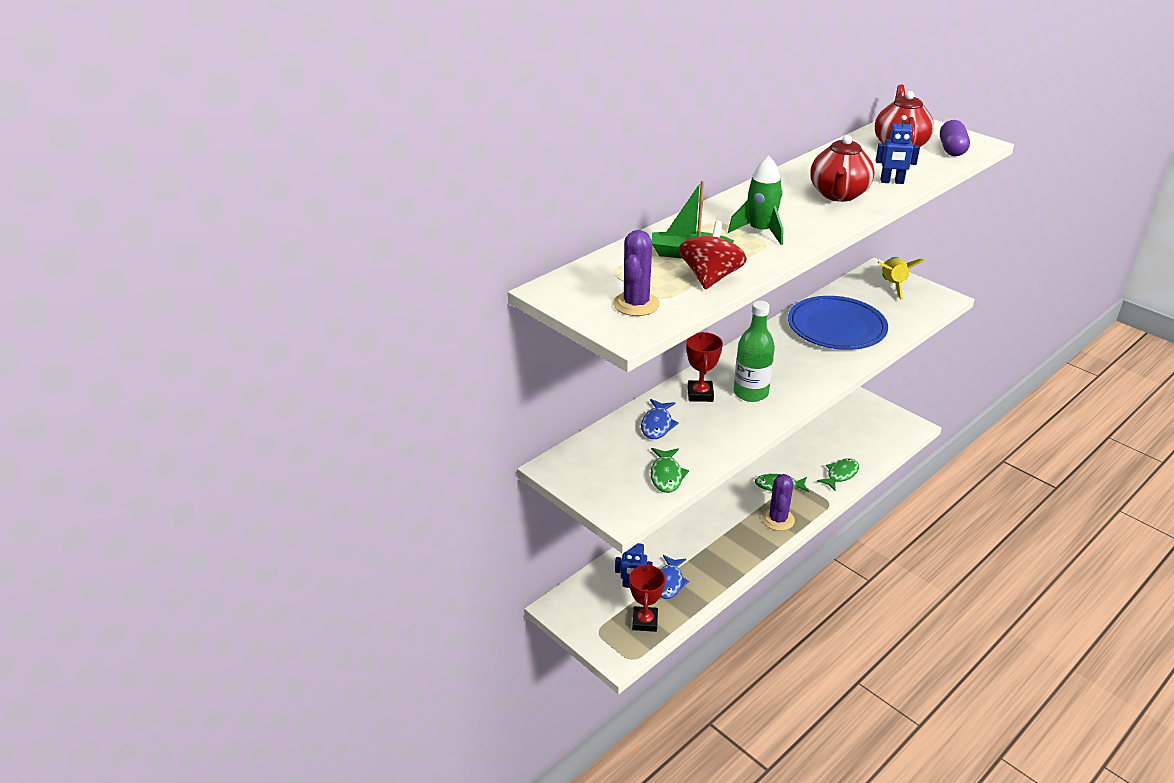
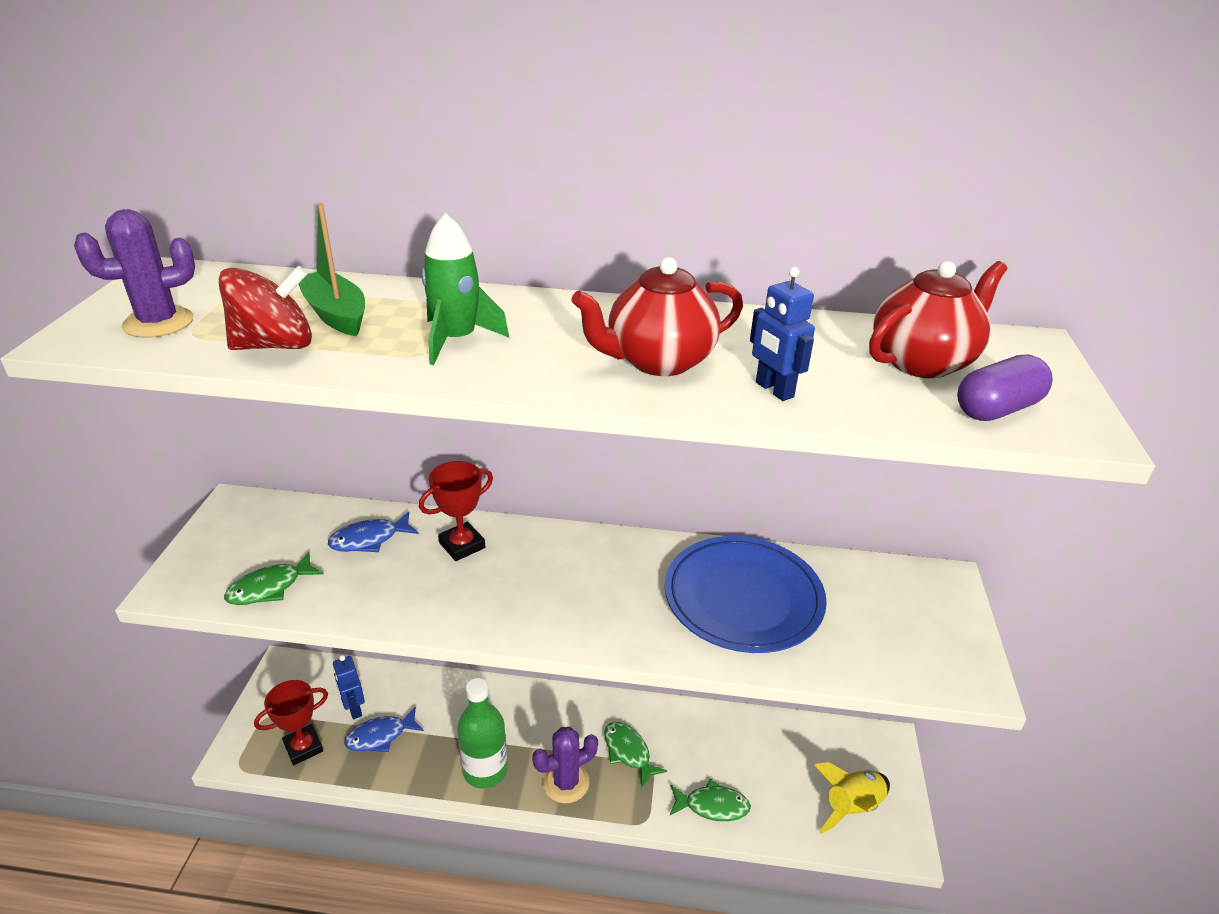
camera: 50 degrees right, 0 degrees up
green bottle [734,301,775,402] -> green bottle moved to [457,678,508,789]
yellow rocket [878,257,925,299] -> yellow rocket moved to [815,762,890,834]

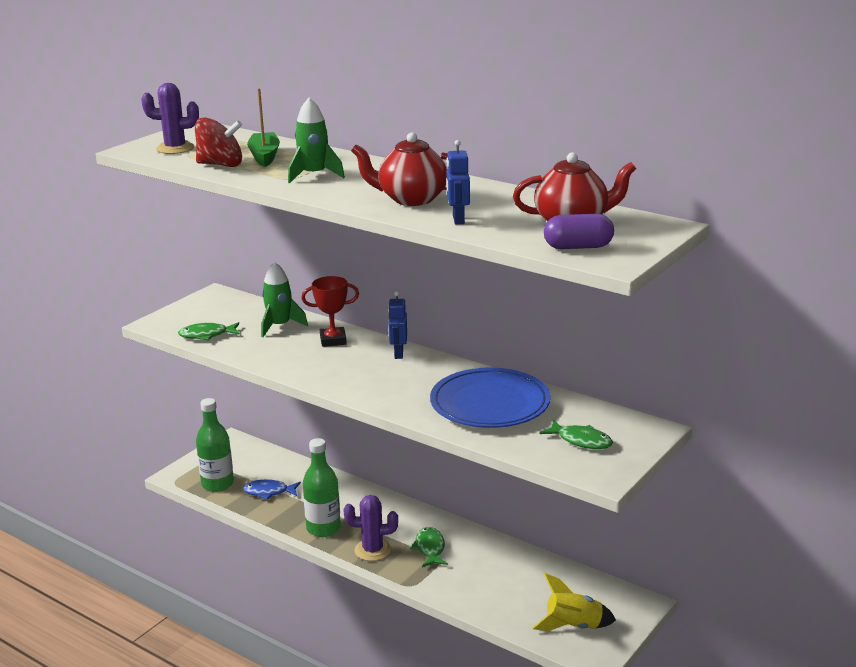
camera: 30 degrees right, 10 degrees down
red trophy [254,680,328,766] -> green bottle [196,398,234,492]
blue fish [328,512,419,552] -> green rocket [261,262,308,337]
blue robot [333,655,365,719] -> blue robot moved to [388,291,407,359]
green fish [670,779,751,821] -> green fish moved to [540,420,613,449]

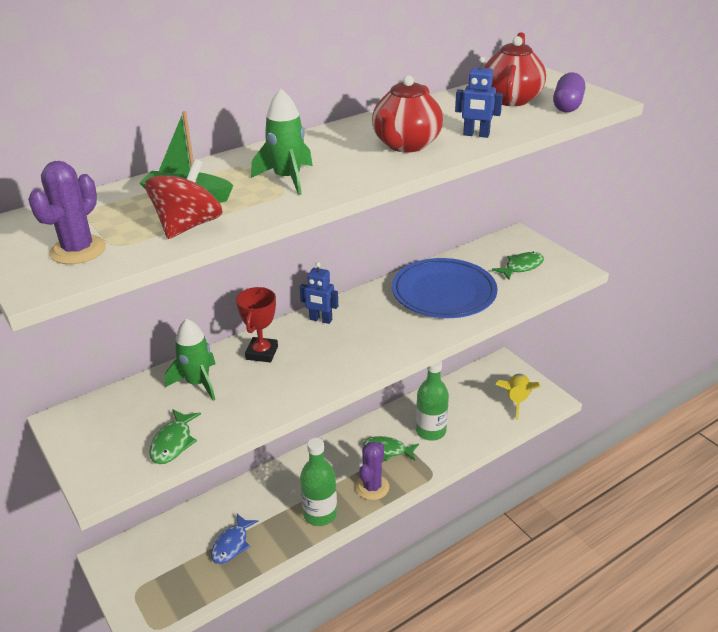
camera: 70 degrees left, 10 degrees up
green bottle [196,398,234,492] -> green bottle moved to [416,361,449,441]

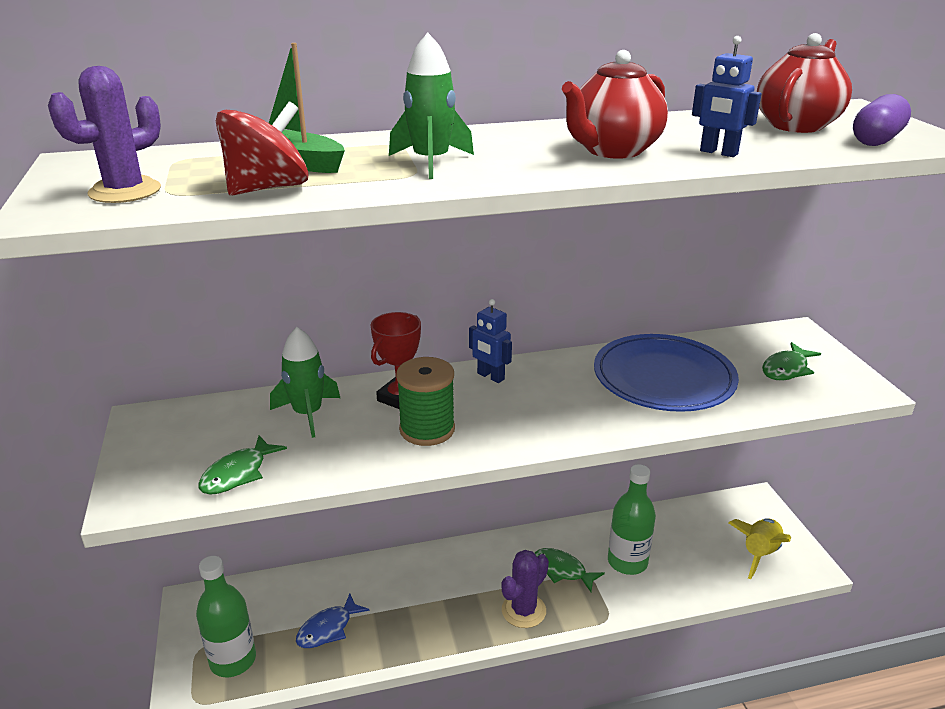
camera: 20 degrees right, 5 degrees down
green bottle [300,438,337,526] -> green bottle moved to [196,556,256,677]
green fish [492,252,544,280] -> green fish turned 150 degrees clockwise [762,342,821,380]
none -> green spool [396,357,455,446]

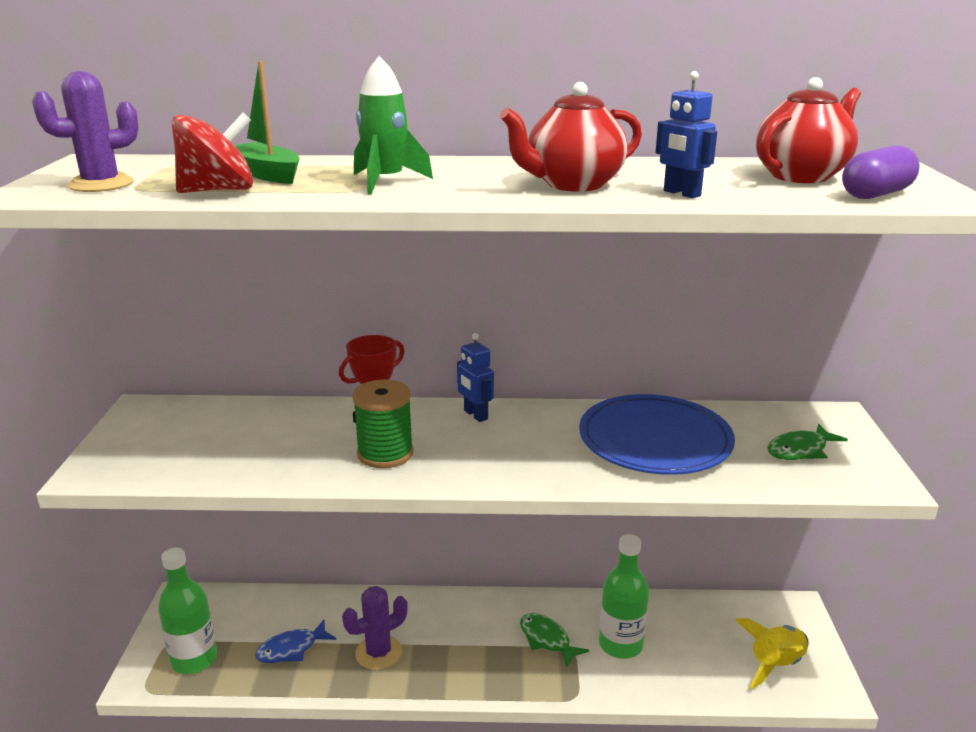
camera: 15 degrees right, 5 degrees down
green fish [198,435,287,495] -> none
green rocket [270,327,340,438] -> none
purple cactus [502,550,549,628] -> purple cactus moved to [342,586,408,670]

